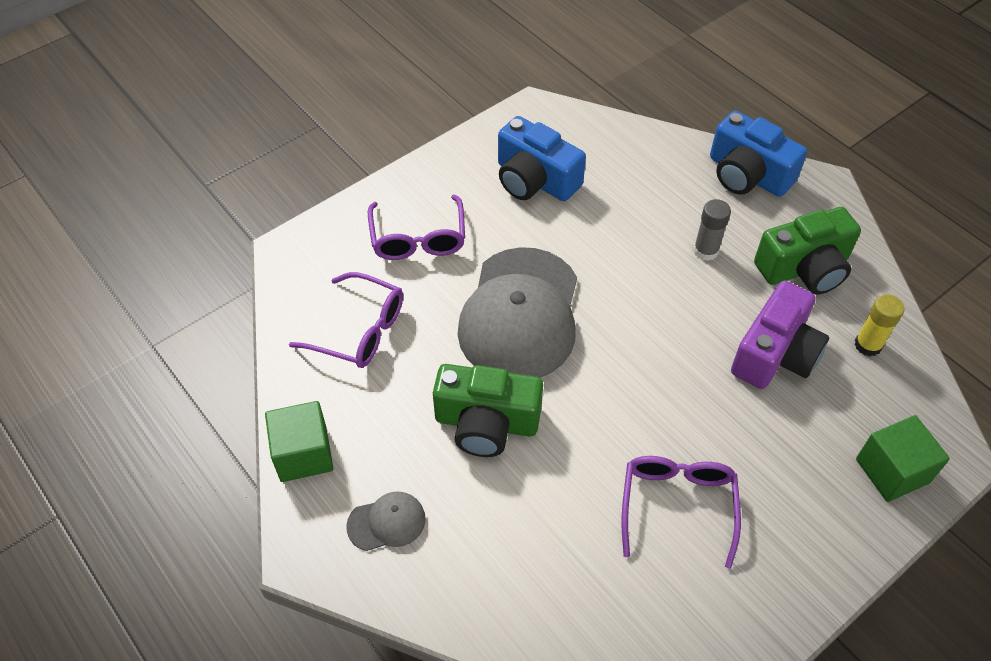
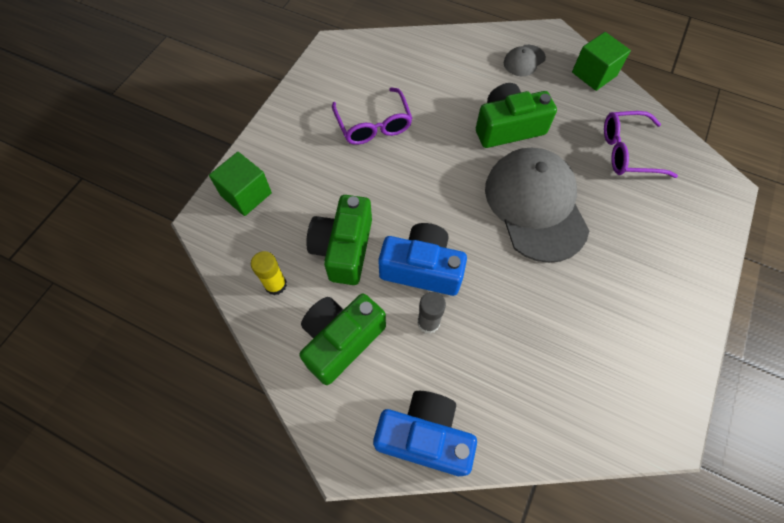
camera: 155 degrees right, 10 degrees up
purple glasses [368,195,465,260] -> none
blue camera [498,116,586,201] -> blue camera moved to [378,223,467,296]
purple camera [731,281,829,389] -> green camera [306,195,372,285]

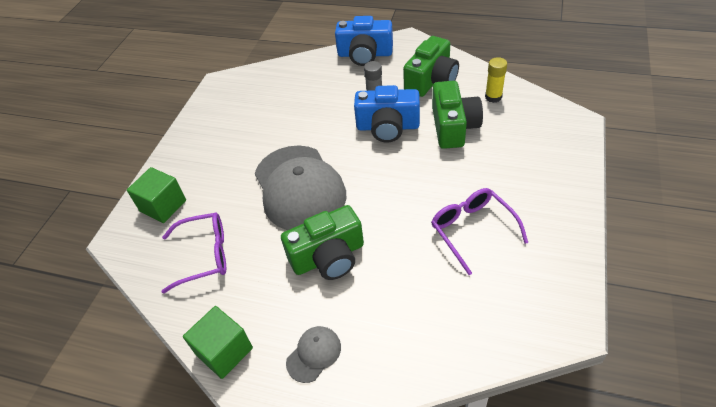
camera: 175 degrees right, 15 degrees down
green cube [209,152,272,216] -> green cube moved to [127,167,186,223]

